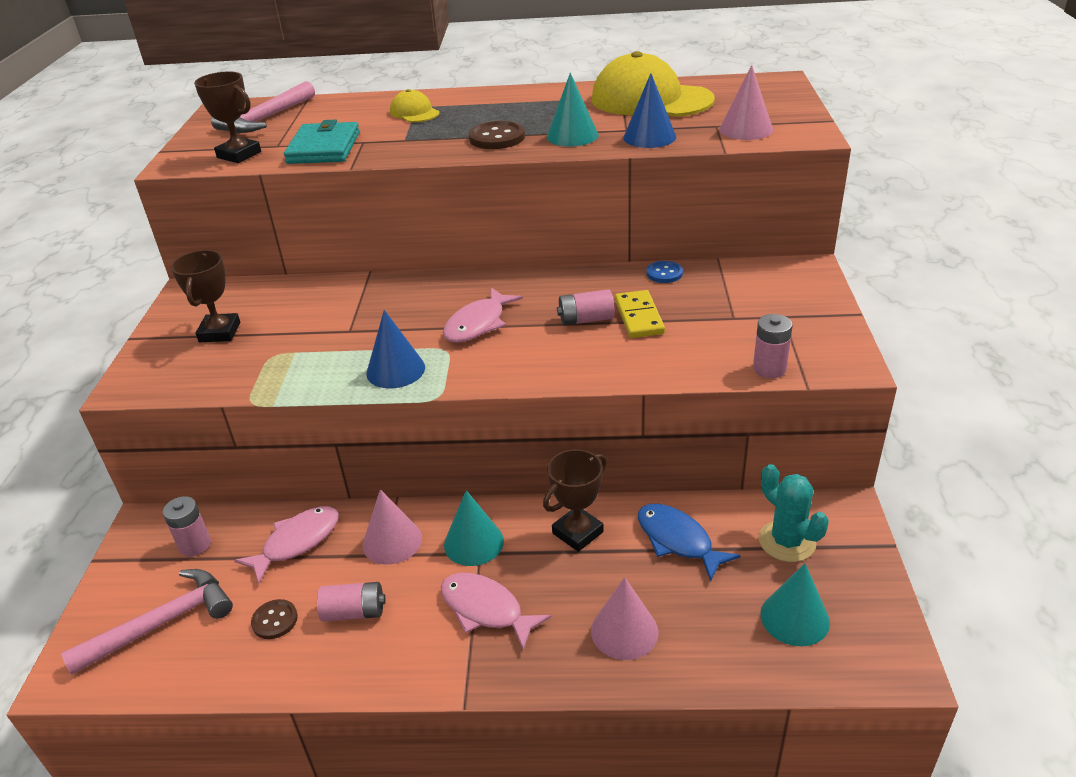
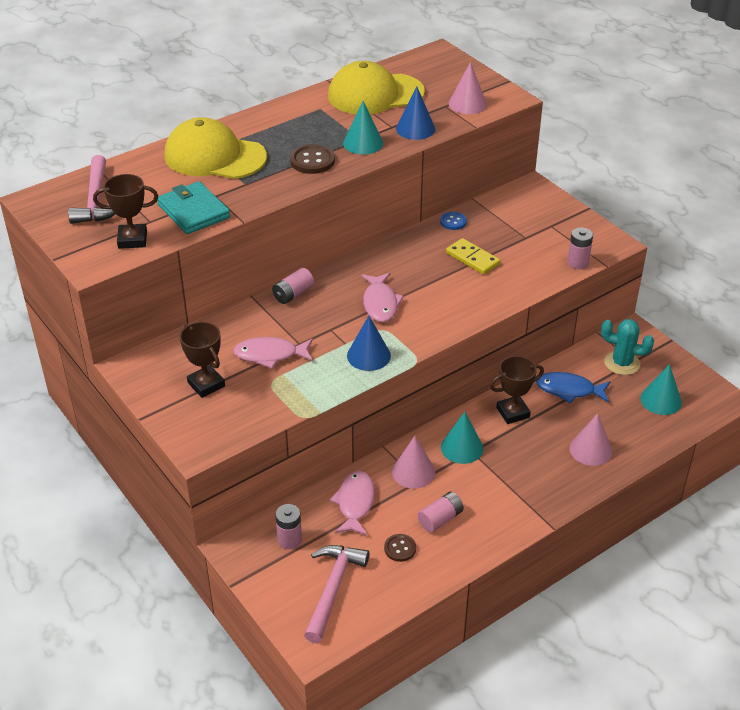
camera: 40 degrees left, 5 degrees up
yellow cap [390,89,439,122] -> yellow cap [165,117,267,179], size x2.11
pink fish [441,573,551,651] -> pink fish moved to [233,337,313,368]
brown trophy [543,449,607,552] -> brown trophy turned 60 degrees clockwise [490,356,544,424]
pink battery [557,289,615,326] -> pink battery moved to [272,268,314,304]

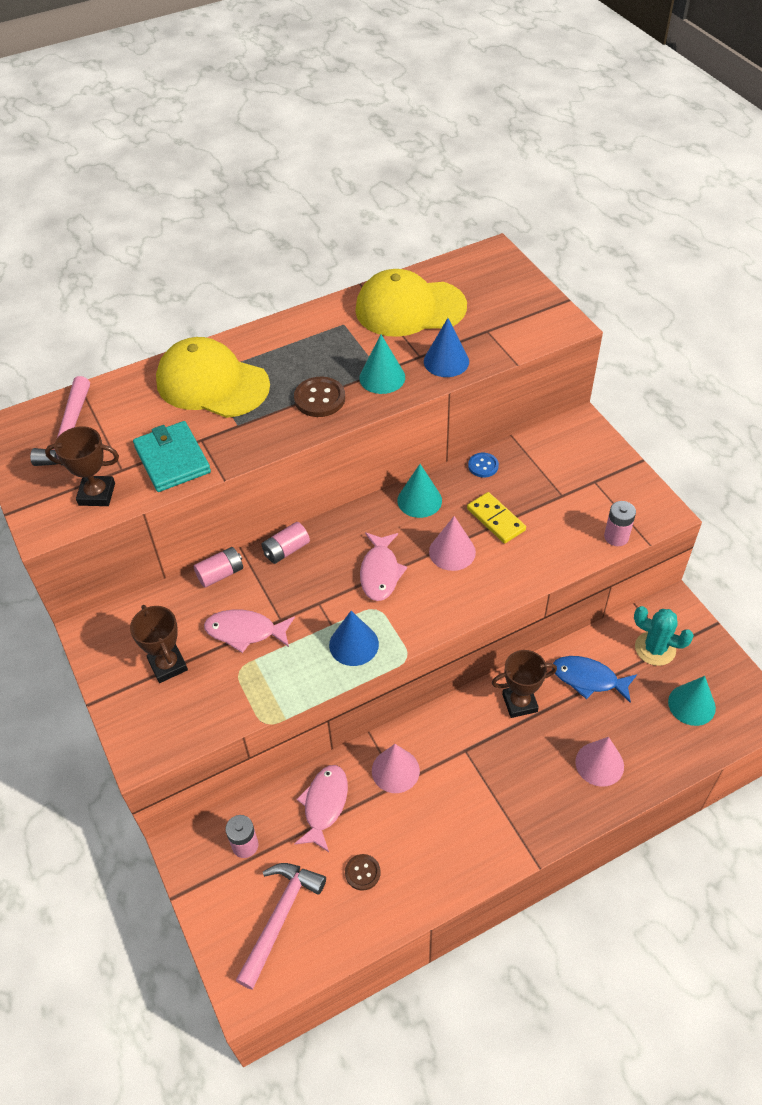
camera: 10 degrees right, 10 degrees up
pink battery [418,492,464,532] -> pink battery moved to [193,547,243,588]
turquoise cone [441,412,483,464] -> turquoise cone moved to [397,464,442,518]
pink cone [449,62,487,114] -> pink cone moved to [429,516,476,571]

